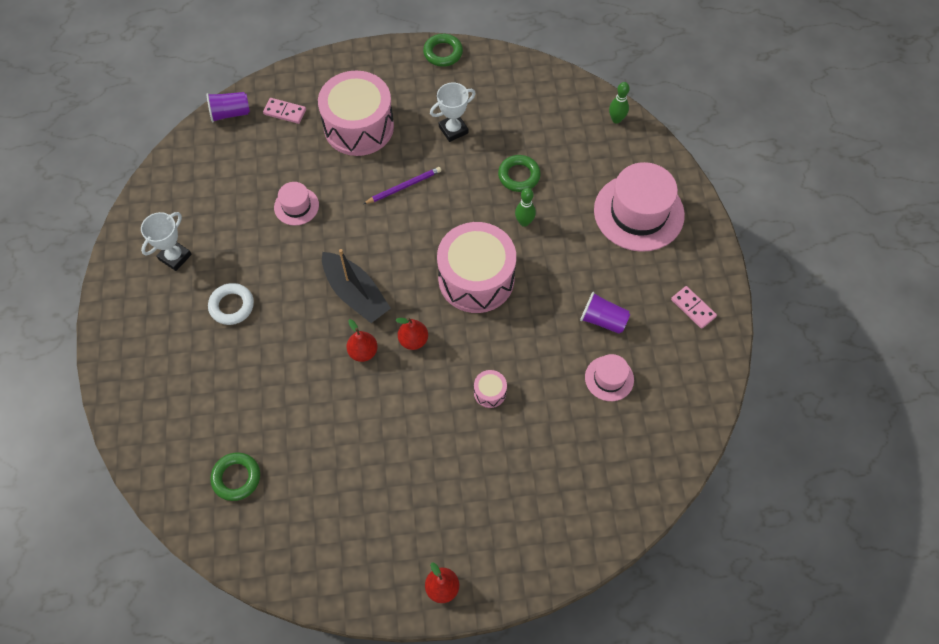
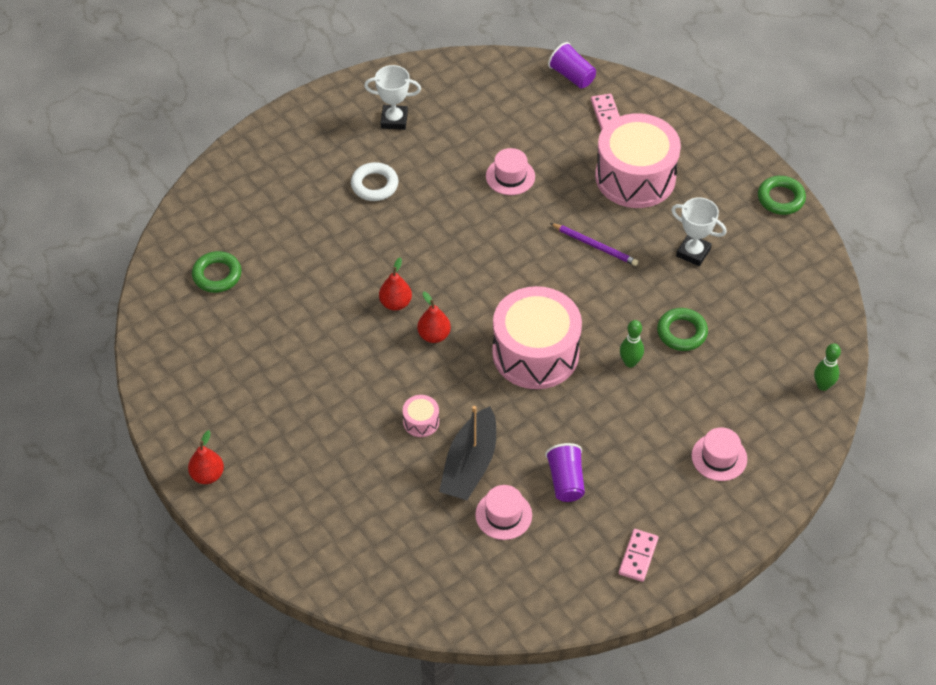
camera: 60 degrees right, 10 degrees down
black boat [322,249,391,323] -> black boat moved to [439,406,496,500]
pink hat [594,162,685,252] -> pink hat [692,427,747,481], size x0.50

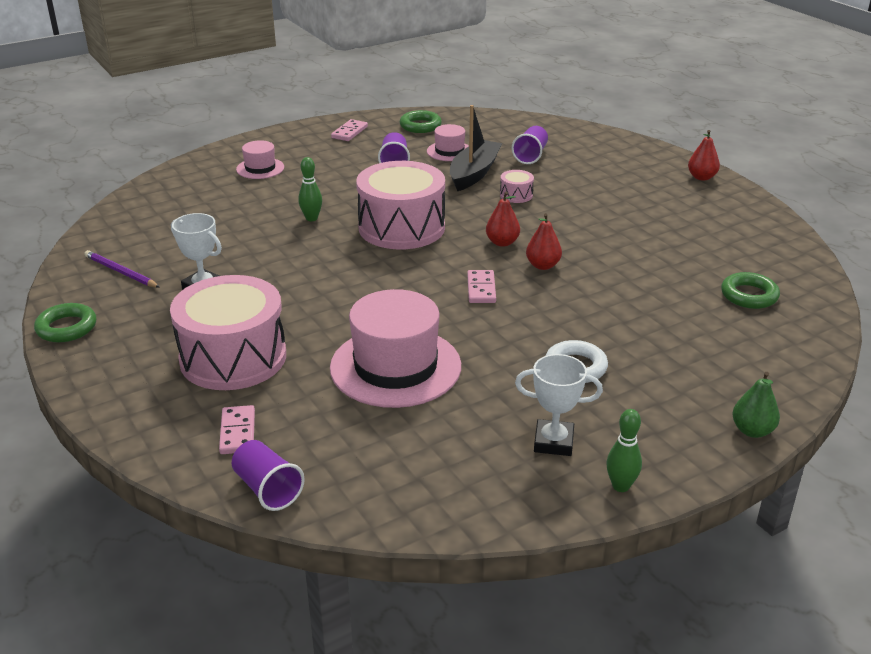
camera: 175 degrees left, 20 degrees down
pink hat [486,148,535,195] -> pink hat [330,289,461,408], size x2.00
purple pencil [550,223,638,266] -> purple pencil moved to [84,250,160,288]
green ring [657,308,708,351] -> green ring moved to [400,110,442,133]
green bowling pin [814,343,841,391] -> green bowling pin moved to [606,409,642,492]
none -> pink domino [468,270,496,303]
none -> purple cup [512,126,548,164]
none -> green pear [732,372,780,438]

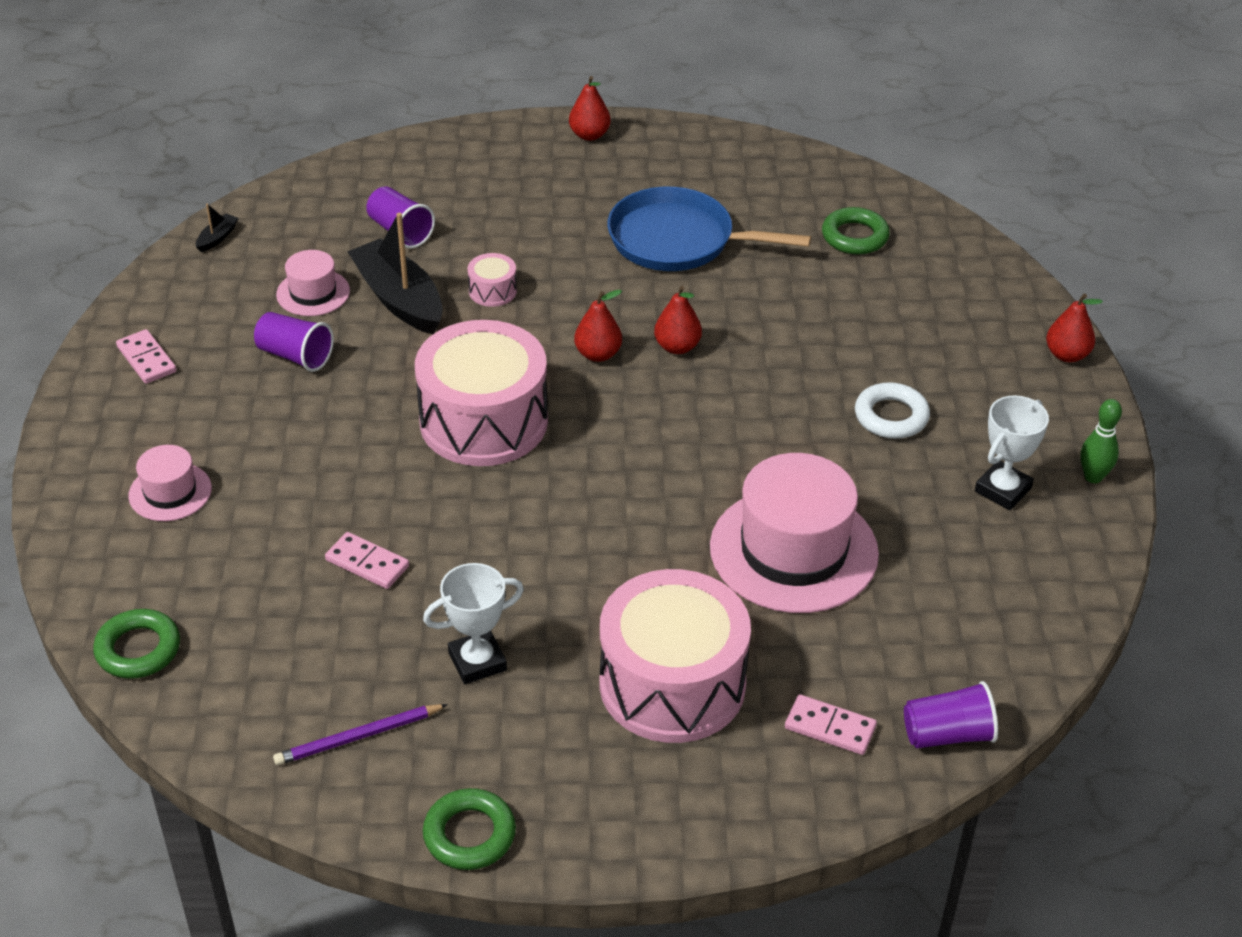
camera: 60 degrees left, 10 degrees up
green bowling pin [298,157,322,221] -> none
green ring [400,110,442,133] -> green ring moved to [93,609,180,679]
pink domino [468,270,496,303] -> pink domino moved to [325,532,409,589]
green pear [732,372,780,438] -> red pear [1046,293,1103,362]
none -> black boat [196,203,238,252]
none -> blue pan [607,187,811,271]

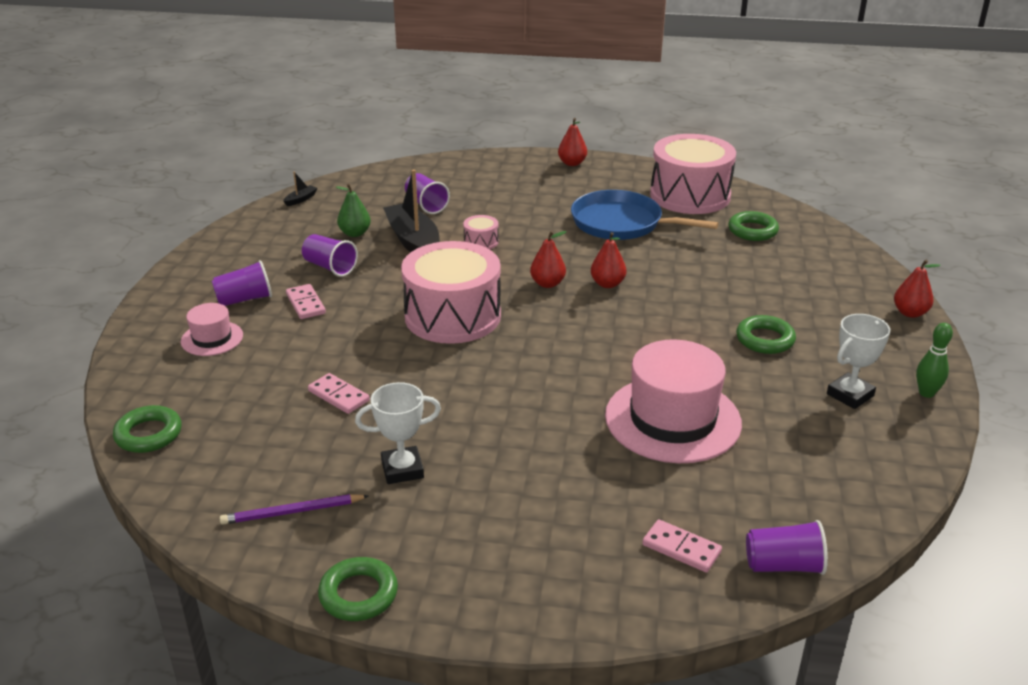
camera: 10 degrees right, 10 degrees down
pink domino [116,329,176,384] -> pink domino moved to [286,284,326,319]
pink hat [276,250,350,316] -> green pear [336,184,371,237]
pink drum [600,569,751,743] -> pink drum moved to [650,134,736,214]
white ring [855,382,930,439] -> green ring [736,315,796,354]
none -> purple cup [212,260,272,306]

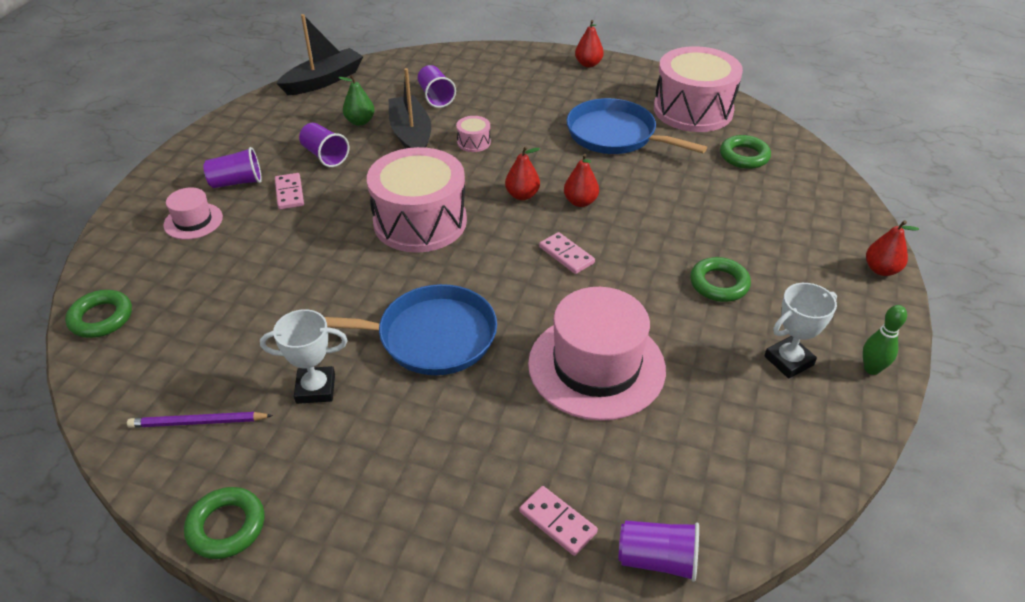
camera: 10 degrees right, 10 degrees up
black boat [283,172,317,206] -> black boat [276,14,363,95], size x2.40
pink domino [308,373,370,414] -> pink domino moved to [539,232,595,274]
none -> blue pan [324,284,497,375]

